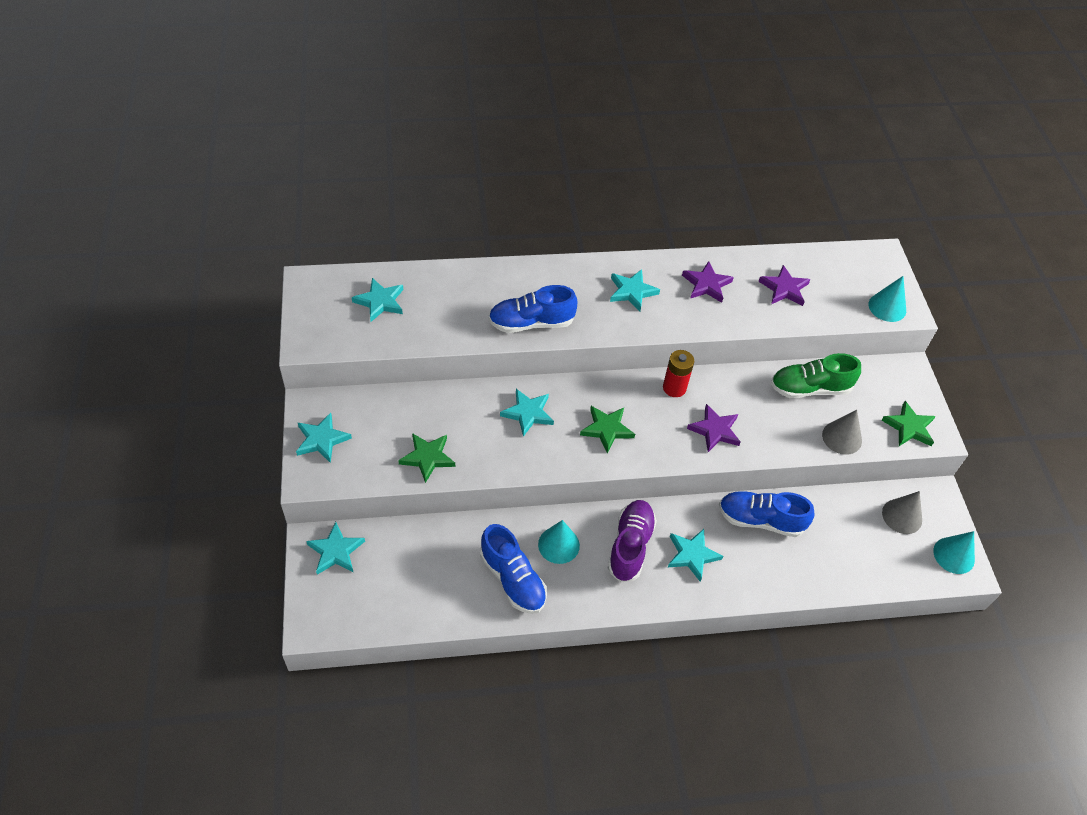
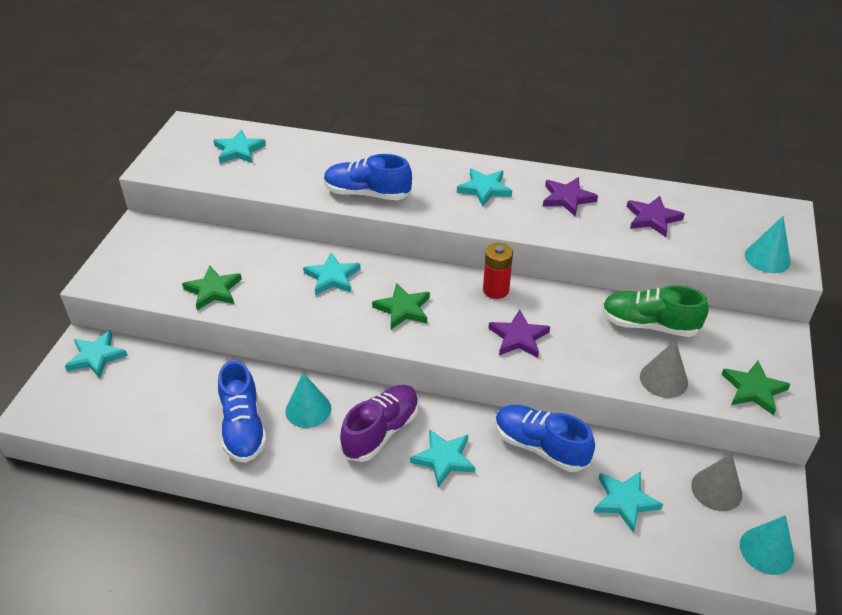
camera: 25 degrees right, 10 degrees down
turquoise star [296,413,352,463] -> turquoise star moved to [594,471,663,532]

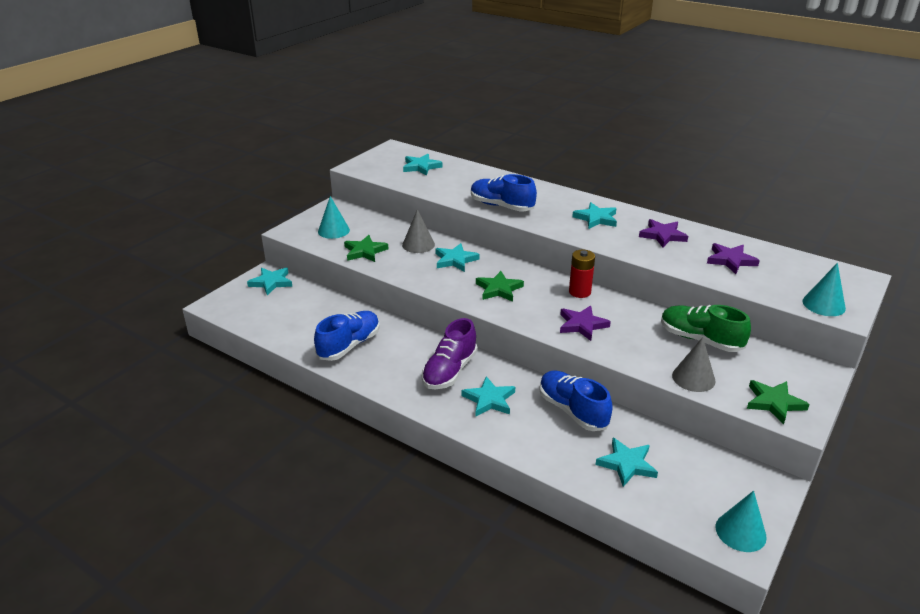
camera: 20 degrees right, 10 degrees down
blue shoe [218,360,267,463] -> blue shoe turned 150 degrees counterclockwise [314,311,380,361]
turquoise cone [285,373,331,428] -> turquoise cone moved to [318,196,350,239]
purple shoe [340,385,419,462] -> purple shoe turned 150 degrees clockwise [422,318,478,390]
grey cone [691,453,742,511] -> grey cone moved to [402,209,435,253]

